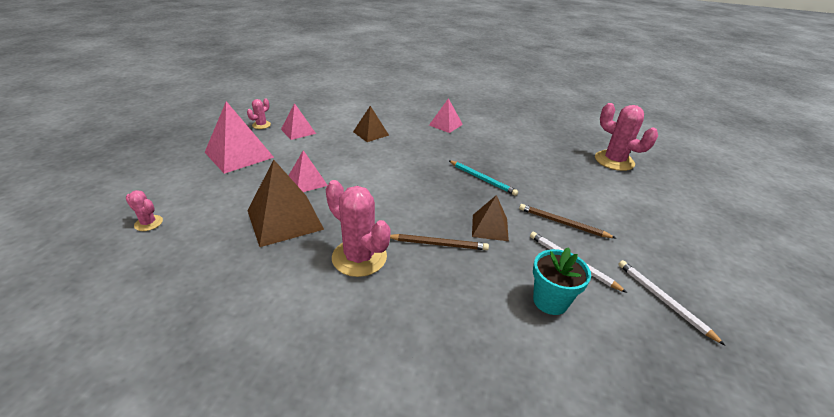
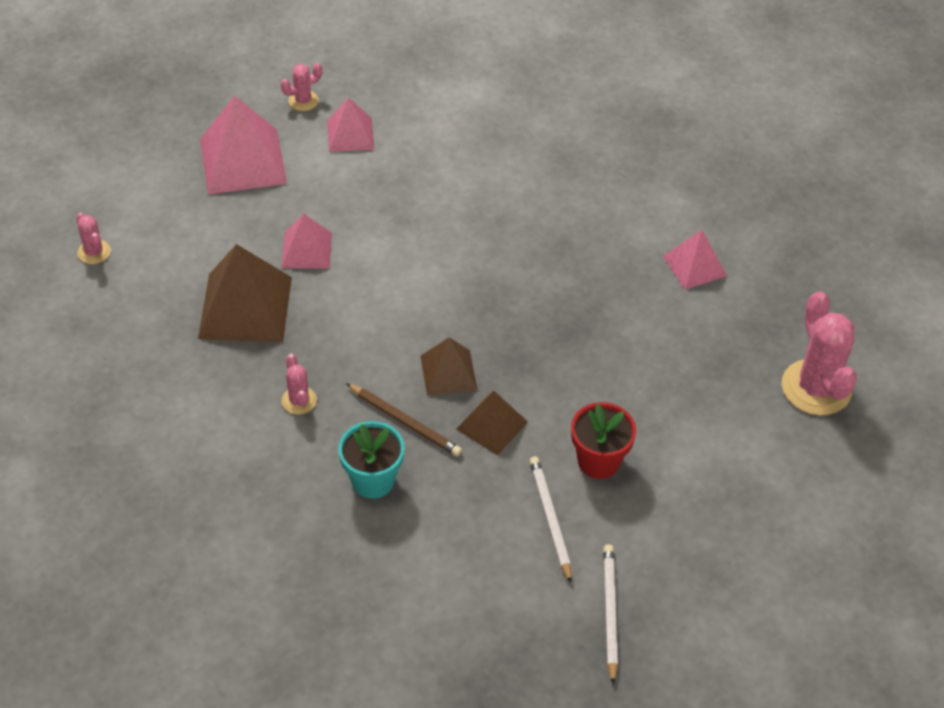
camera: 30 degrees right, 15 degrees up
pink cactus [326,180,390,277] -> pink cactus [282,354,317,415], size x0.49
brown pyramid [353,106,389,142] -> brown pyramid moved to [420,337,478,396]
pink pyramid [429,98,463,133] -> pink pyramid moved to [663,230,727,290]
turquoise pencil [448,160,518,196] -> none
brown pencil [519,204,616,238] -> red flower pot [571,402,636,479]
turquoise flower pot [533,247,591,315] -> turquoise flower pot moved to [338,421,405,499]

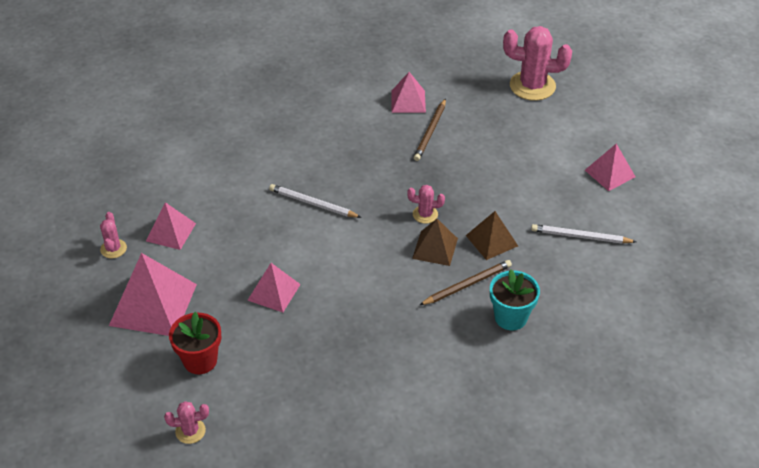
camera: 65 degrees left, 5 degrees down
brown pyramid [198,244,292,342] -> none
pink cactus [282,354,317,415] -> pink cactus moved to [407,185,445,224]
red flower pot [571,402,636,479] -> red flower pot moved to [169,312,221,374]
white pencil [603,544,618,685] -> white pencil moved to [269,184,362,218]
none -> brown pencil [414,98,446,161]
none -> pink pyramid [585,144,636,191]

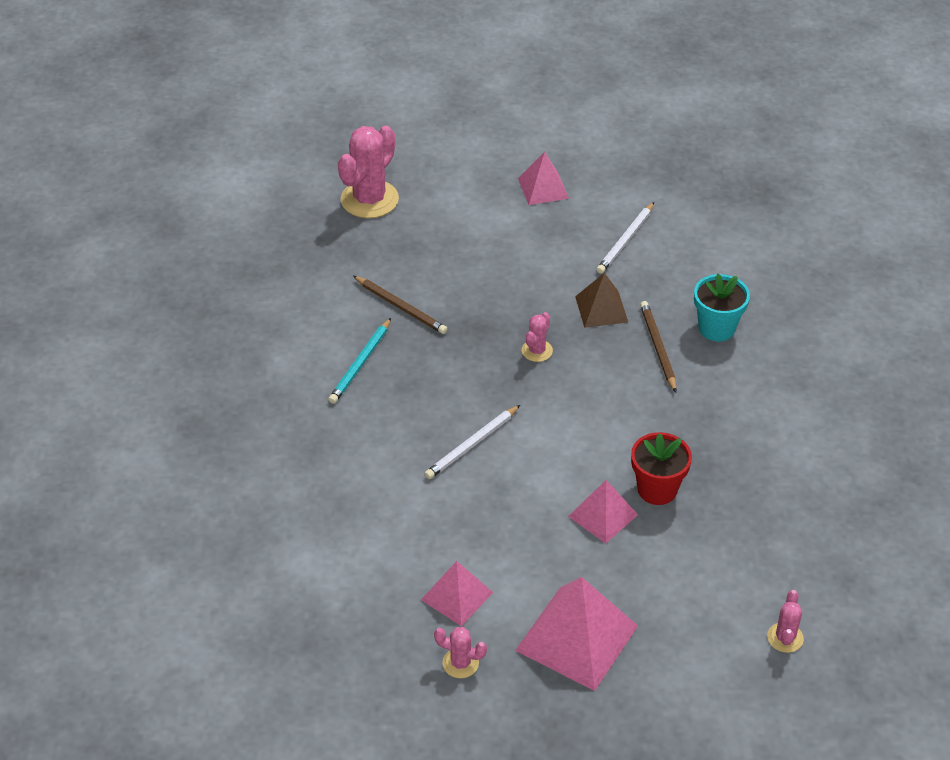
camera: 70 degrees left, 0 degrees up
red flower pot [169,312,221,374] -> red flower pot moved to [631,432,692,505]
pink pyramid [391,72,426,113] -> none
brown pyramid [412,219,458,266] -> none
none -> turquoise pencil [328,318,391,404]

